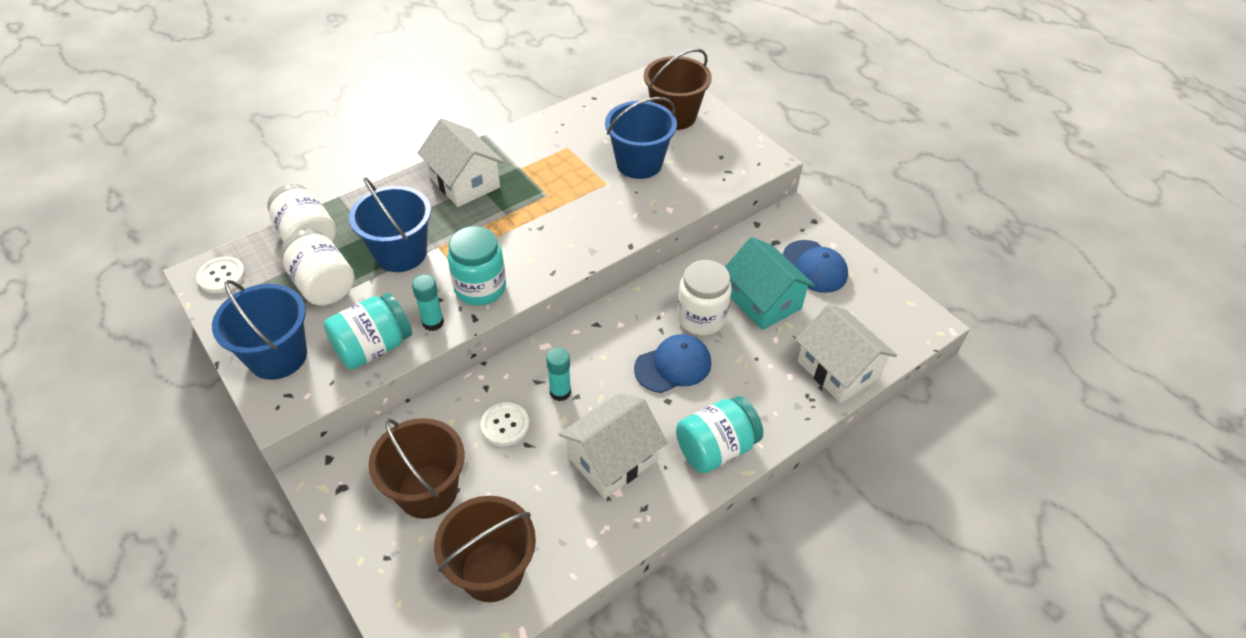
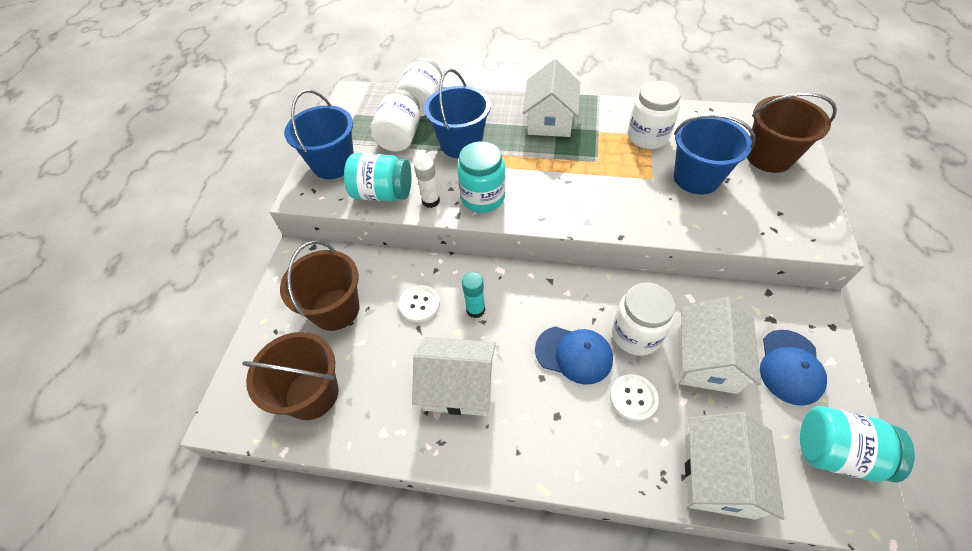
camera: 50 degrees right, 5 degrees up
white button [196,257,245,293] -> white button moved to [610,374,659,421]
turquoise glue stick [412,274,444,331] -> white glue stick [414,157,440,208]
turquoise jar [676,396,763,473] -> turquoise jar moved to [800,406,915,482]
turquoise house [725,237,815,330] -> white house [678,297,761,394]
none -> white jar [627,81,681,149]

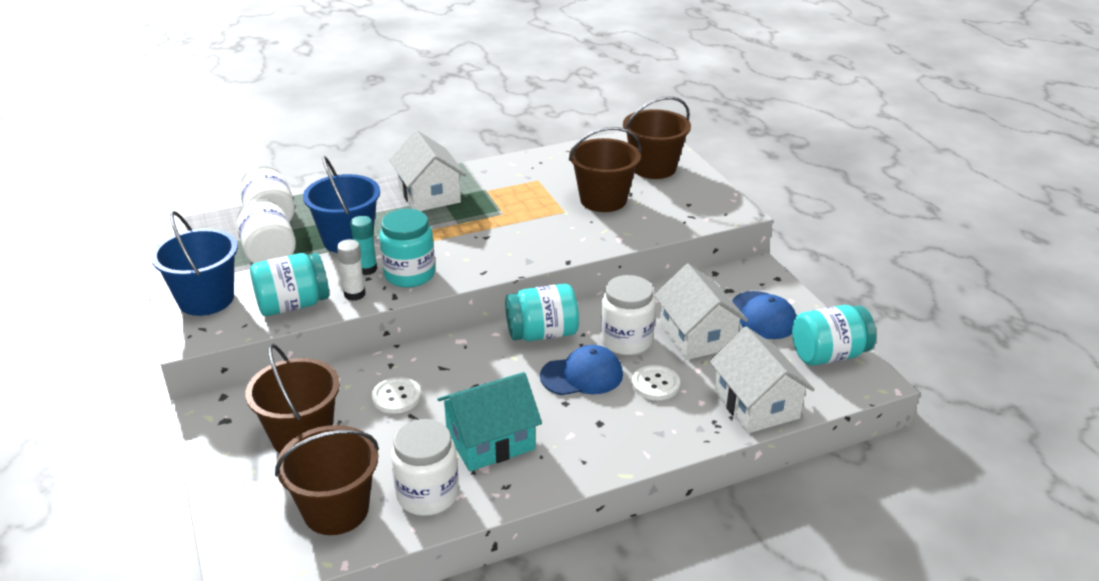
camera: 35 degrees left, 20 degrees down
white house [412,337,496,416] -> turquoise house [438,372,542,471]
turquoise glue stick [462,272,485,318] -> turquoise glue stick moved to [350,216,377,275]
white jar [627,81,681,149] -> white jar moved to [391,419,459,516]
blue bucket [674,114,756,194] -> brown bucket [569,127,641,212]
none -> turquoise jar [505,284,579,341]

